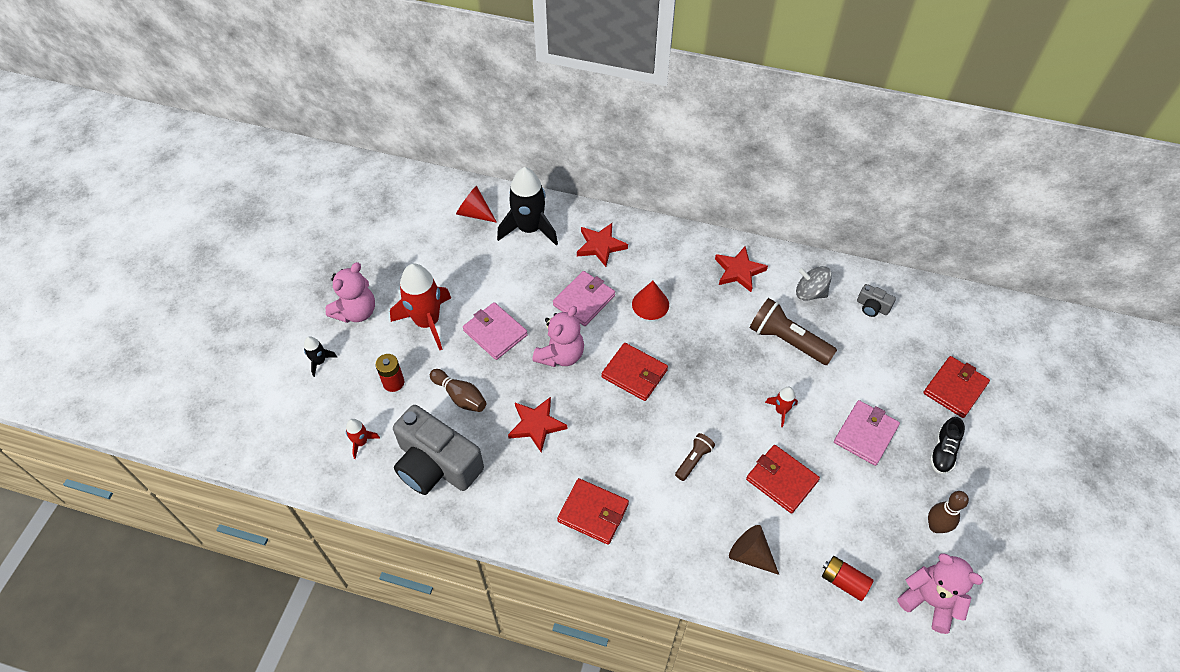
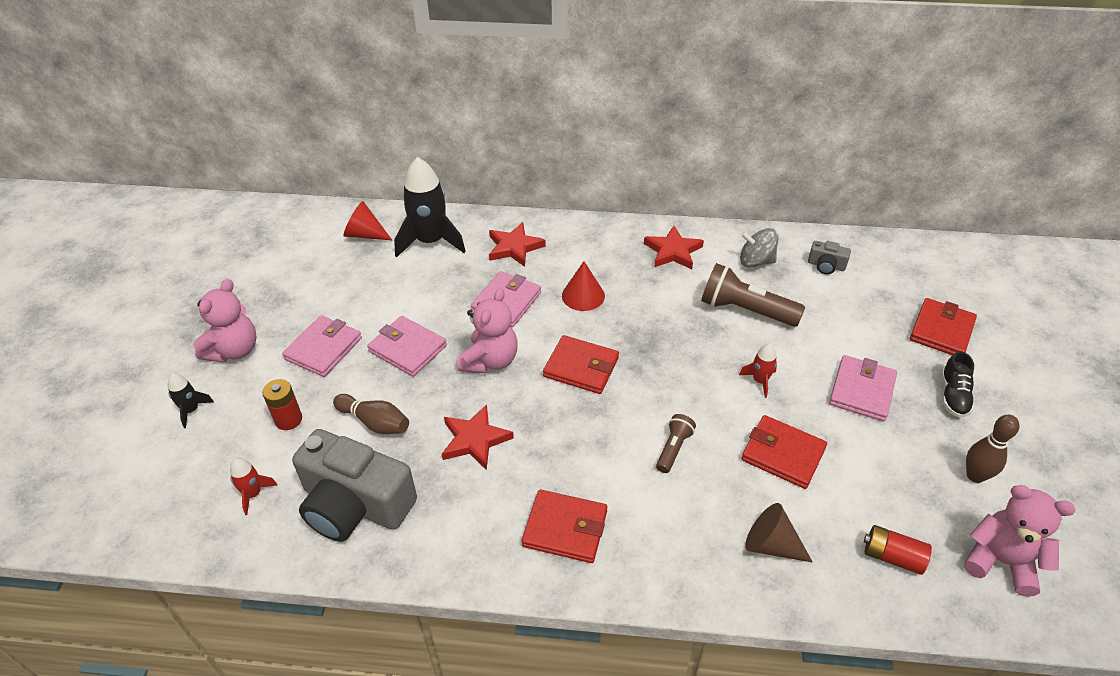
camera: 10 degrees left, 10 degrees down
red rocket [390,263,451,350] -> pink wallet [282,315,362,377]

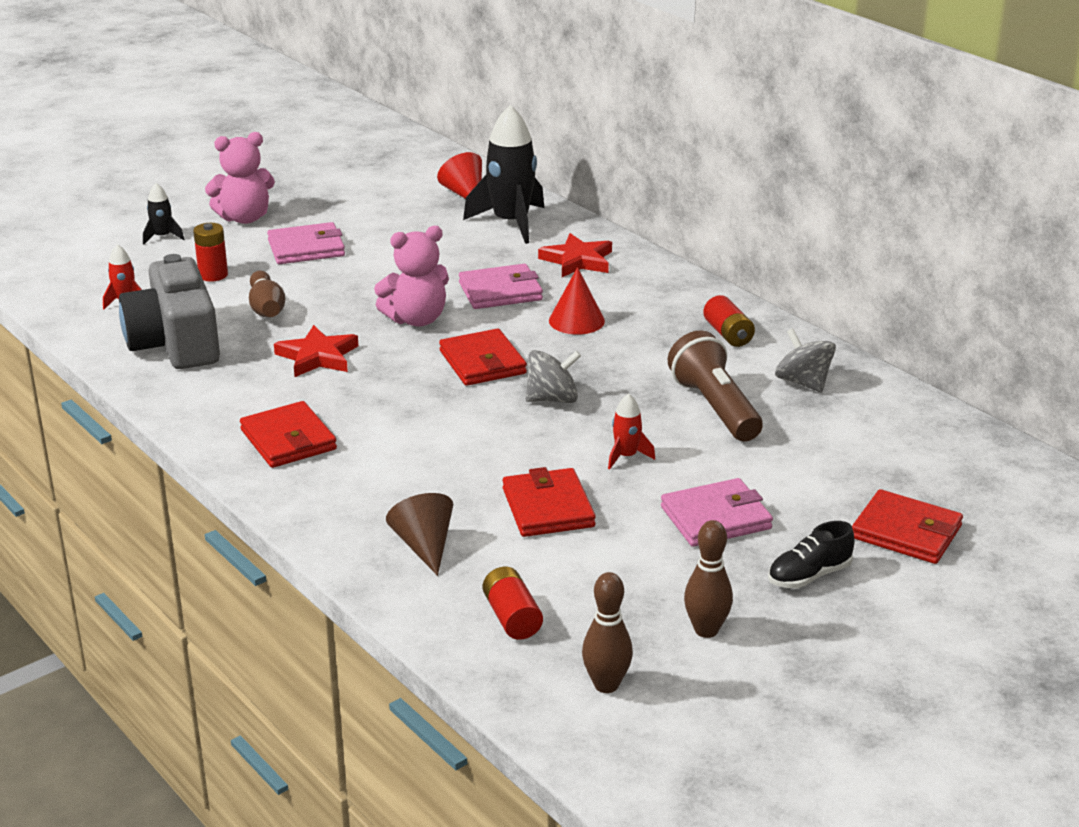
camera: 45 degrees right, 15 degrees down
pink wallet [367,316,447,377] -> none
red star [644,226,704,269] -> red battery [703,295,755,347]
brown flashlight [656,414,696,473] -> none
grey camera [808,241,851,275] -> none
red wallet [910,298,977,355] -> red wallet turned 45 degrees clockwise [852,489,963,564]
pink teddy bear [964,485,1076,597] -> brown bowling pin [582,572,633,693]
none -> grey spinning top [526,350,581,403]

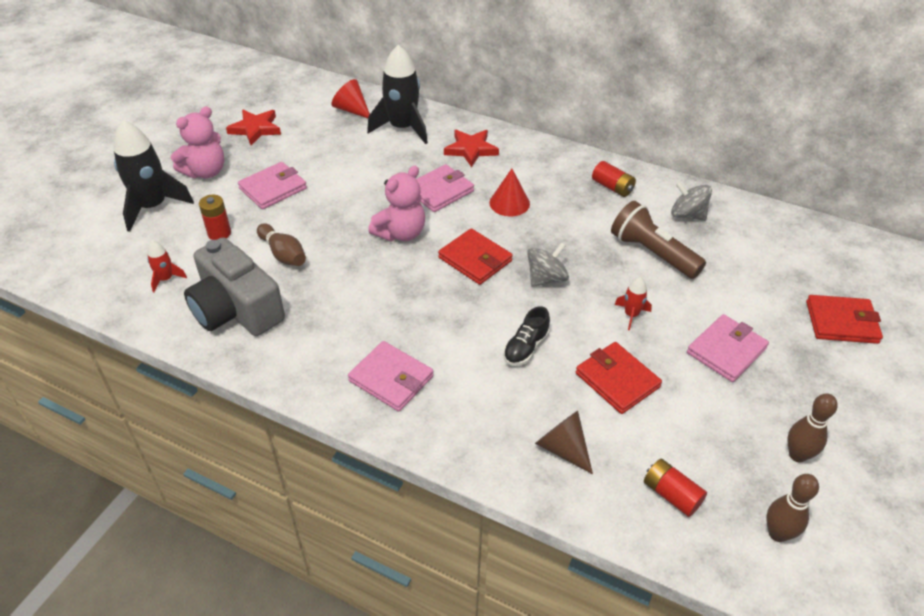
camera: 25 degrees left, 15 degrees up
black rocket [143,183,184,244] -> black rocket [113,120,194,232], size x2.15
red wallet [240,401,337,468] -> pink wallet [348,341,434,411]
red star [274,325,358,377] -> red star moved to [226,110,281,145]
black shoe [768,521,855,588] -> black shoe moved to [503,306,550,366]

